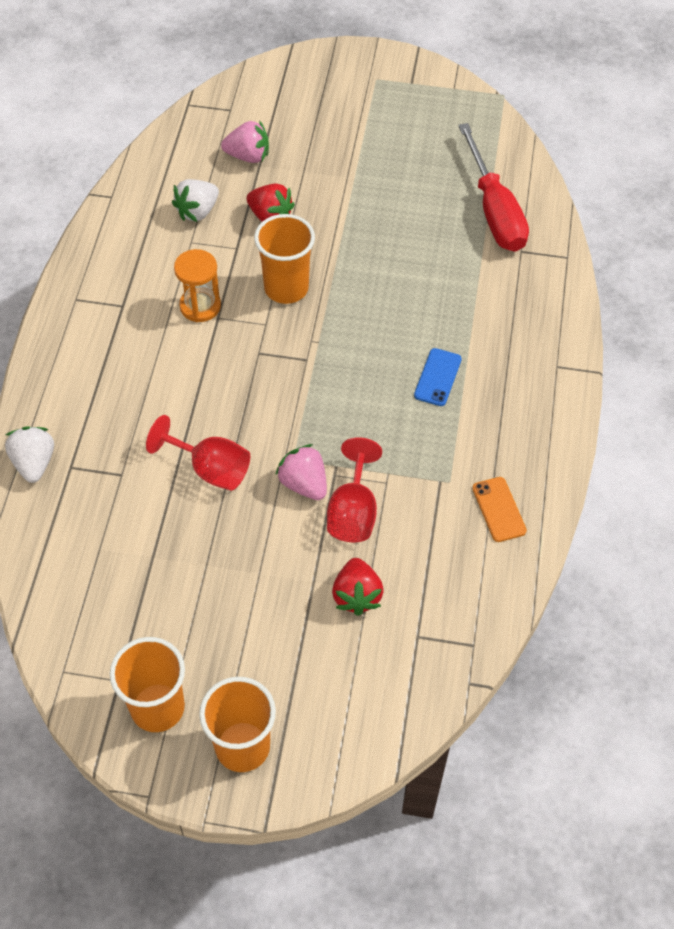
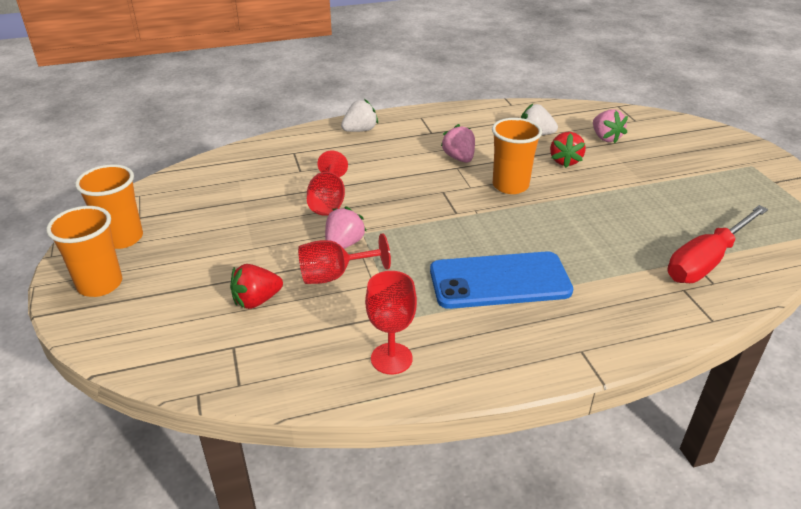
camera: 65 degrees right, 20 degrees down
white strawberry [5,426,54,483] -> white strawberry moved to [341,99,378,132]
orange hourglass [174,249,221,322] -> pink strawberry [441,124,475,163]
blue phone [414,348,462,406] -> blue phone [430,251,573,309], size x2.20
orange phone [472,477,527,542] -> red goblet [365,271,417,375]

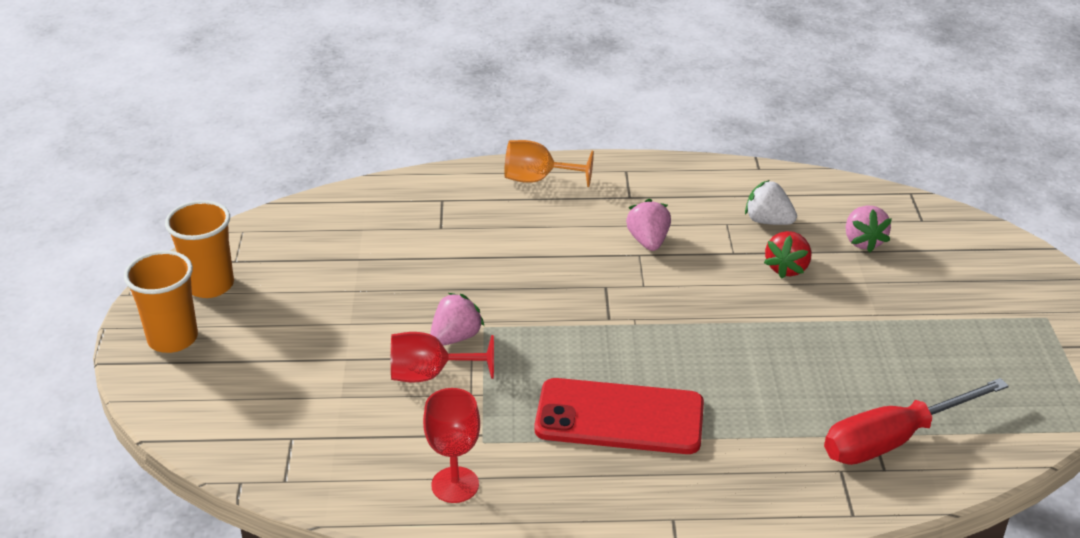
camera: 15 degrees right, 0 degrees up
red strawberry [230,264,283,309] -> none
red goblet [307,151,348,216] -> none
white strawberry [341,99,378,132] -> orange goblet [504,140,594,187]
blue phone [430,251,573,309] -> red phone [535,378,704,454]
orange cup [492,118,542,194] -> none

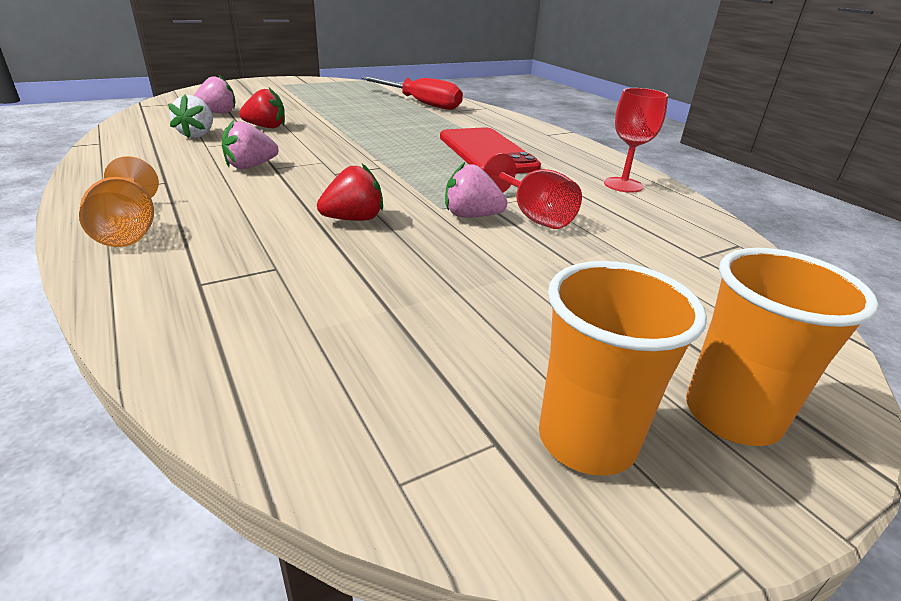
camera: 120 degrees left, 5 degrees down
none -> red strawberry [317,164,383,221]

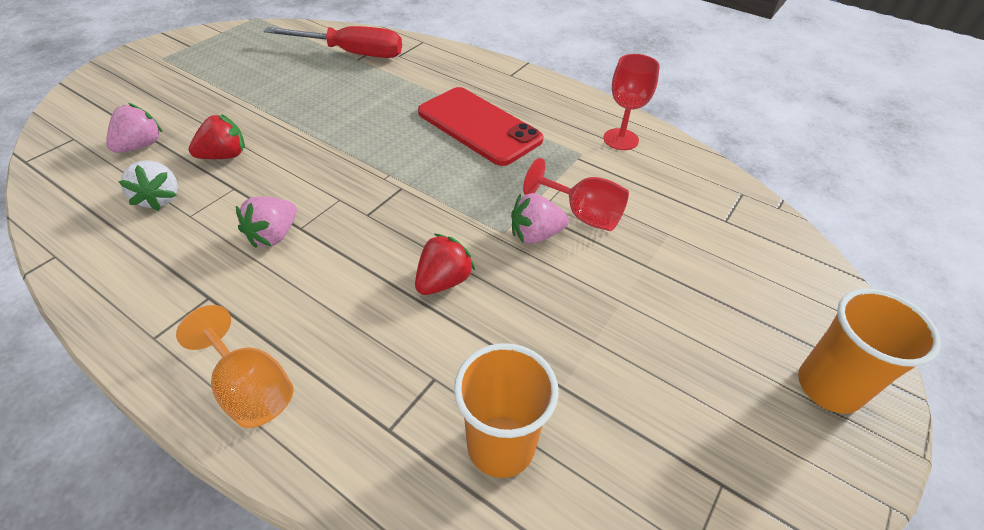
camera: 25 degrees left, 15 degrees up
orange cup [539,261,707,476] -> orange cup moved to [454,343,559,478]

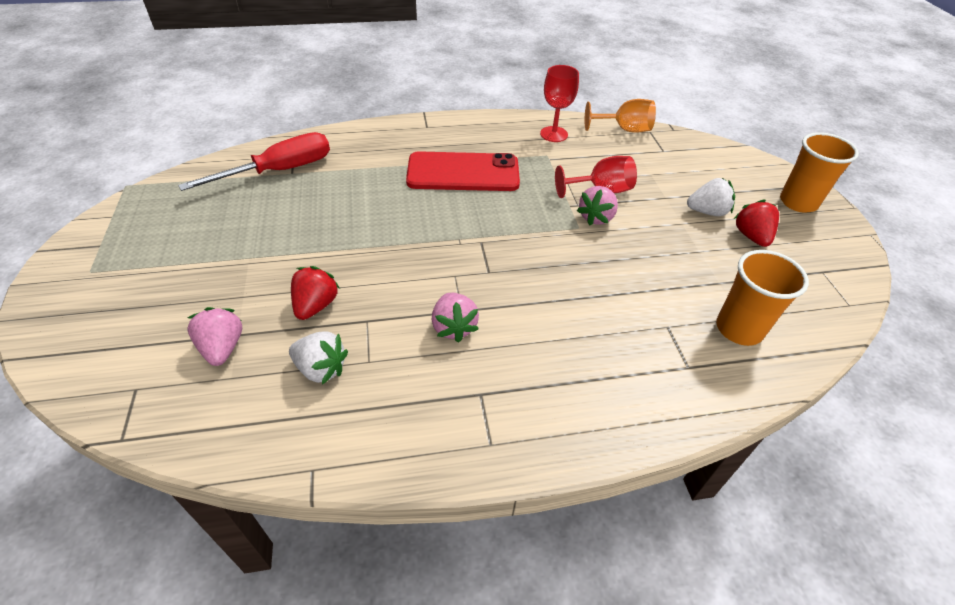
camera: 45 degrees left, 0 degrees up
orange goblet [176,305,294,428] -> orange goblet moved to [585,99,656,133]
red strawberry [415,234,475,295] -> red strawberry moved to [734,200,779,247]
none -> white strawberry [687,178,735,216]

